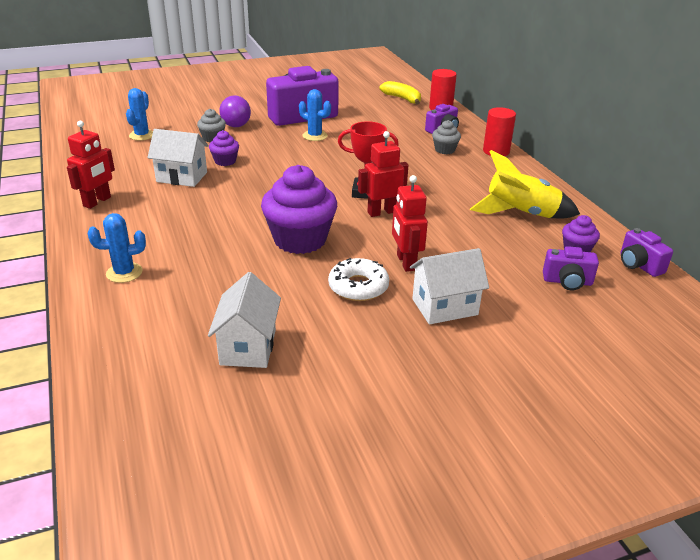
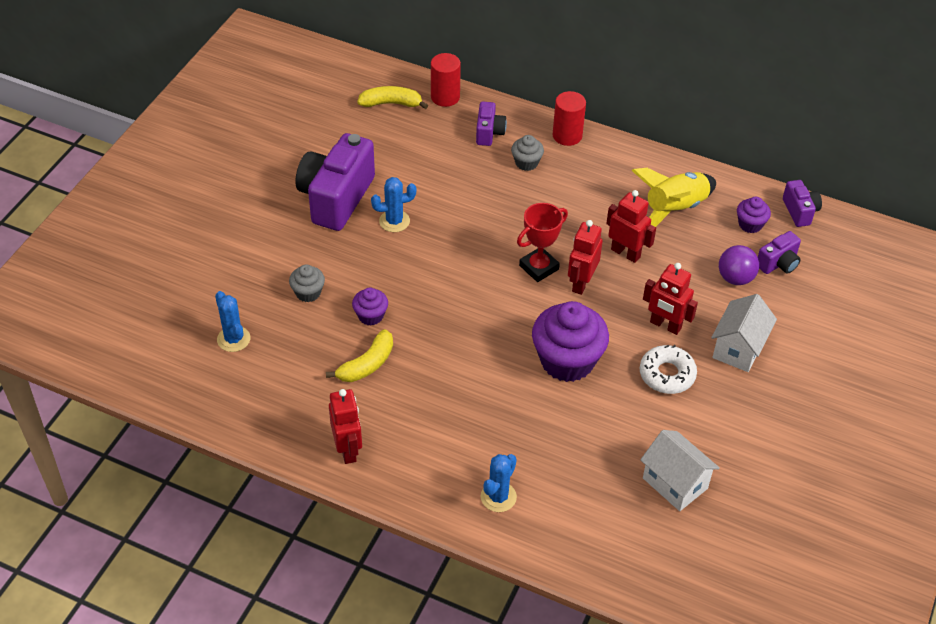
camera: 45 degrees left, 15 degrees up
white house [147,129,209,187] -> yellow banana [326,329,393,382]
purple ball [219,95,251,127] -> purple ball moved to [719,245,759,285]
purple camera [620,228,673,277] -> purple camera turned 120 degrees counterclockwise [783,180,822,227]
none -> red robot [606,190,656,263]

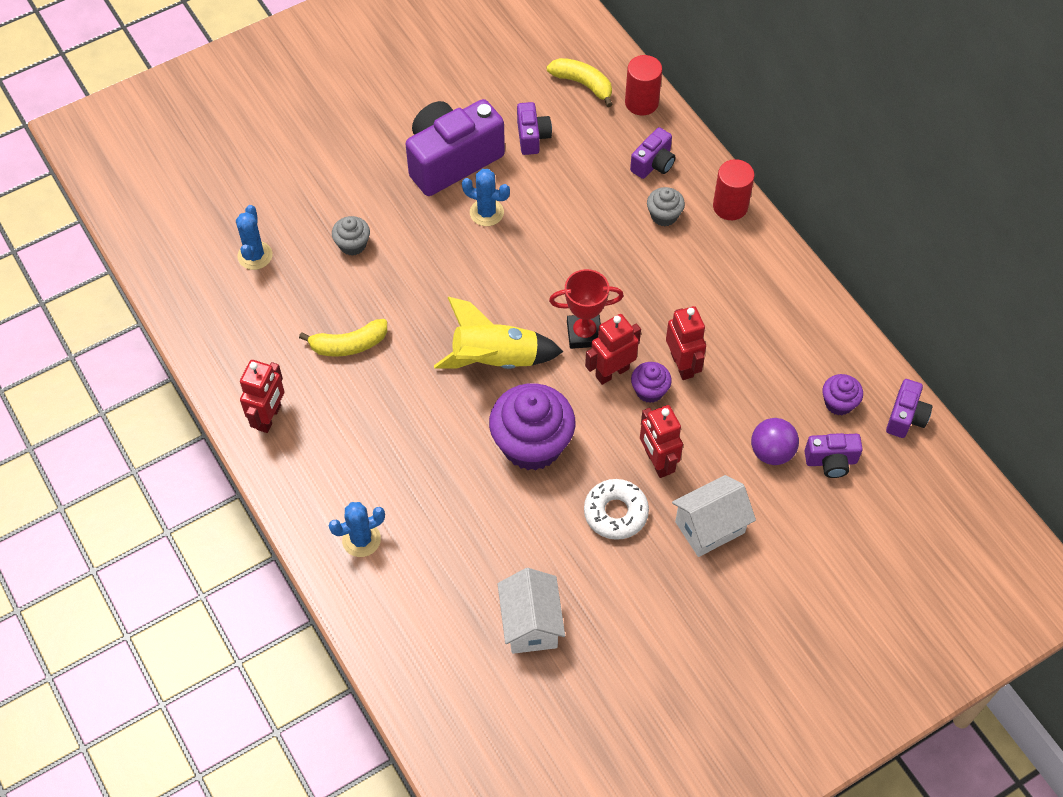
camera: 35 degrees right, 10 degrees up
purple cupcake [352,288,388,325] -> purple cupcake moved to [631,362,672,403]
yellow rocket [632,168,716,227] -> yellow rocket moved to [434,297,563,369]
none -> purple camera [517,102,552,155]

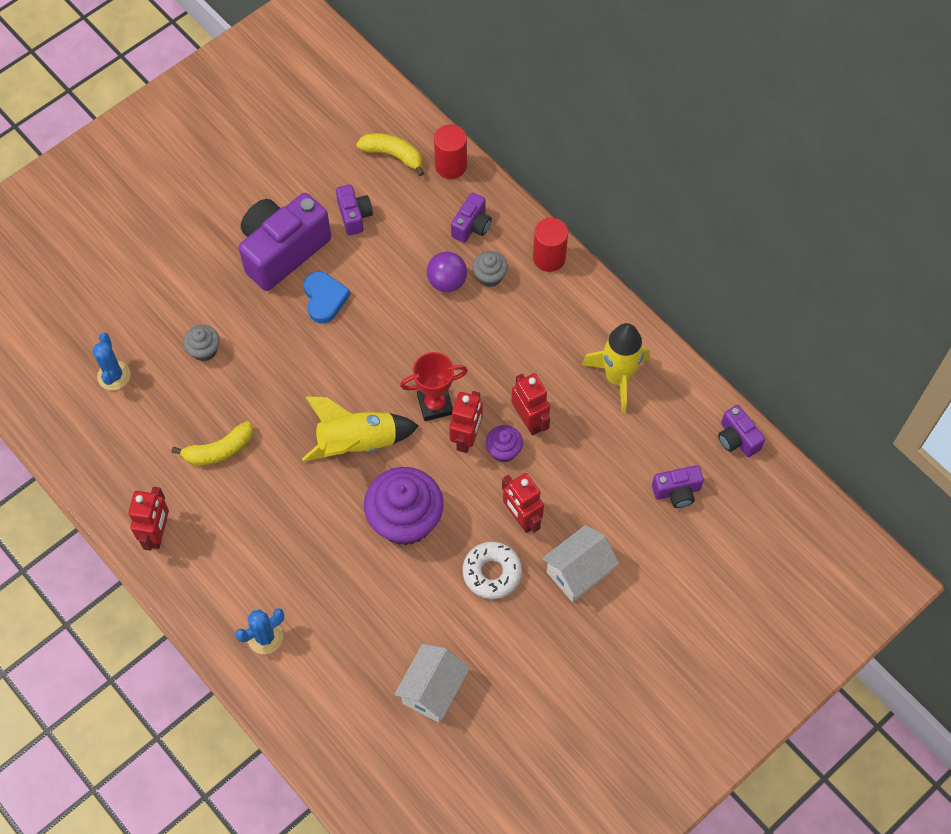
camera: 10 degrees left, 5 degrees up
blue cactus [462,169,510,226] -> blue heart [304,271,351,323]
white house [498,568,565,654] -> white house turned 45 degrees clockwise [394,644,470,723]
red robot [585,314,641,385] -> red robot turned 150 degrees clockwise [449,391,483,453]
purple ball [751,418,799,465] -> purple ball moved to [427,252,467,292]
purple cupcake [823,374,863,415] -> none
purple camera [886,379,932,438] -> purple camera turned 135 degrees clockwise [718,405,765,457]
none -> yellow rocket [582,323,650,414]

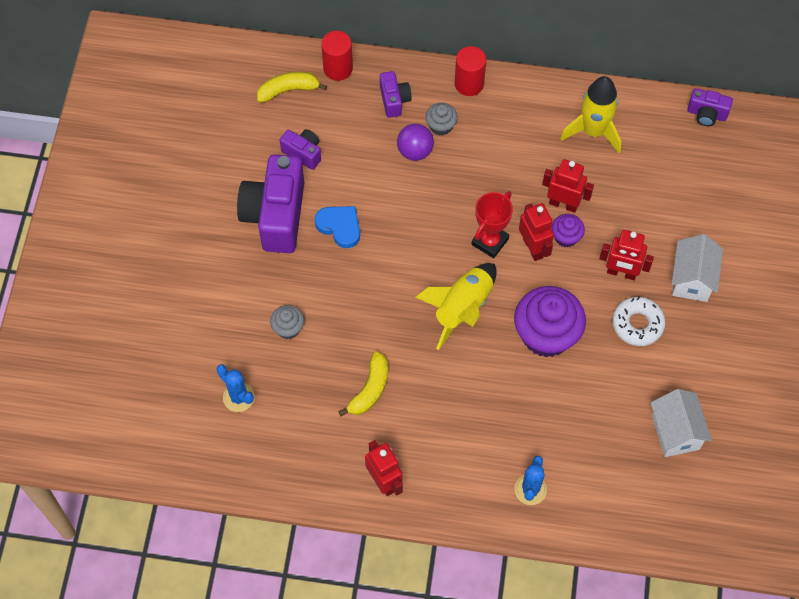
camera: 40 degrees left, 0 degrees up
purple camera [652,465,704,508] -> none

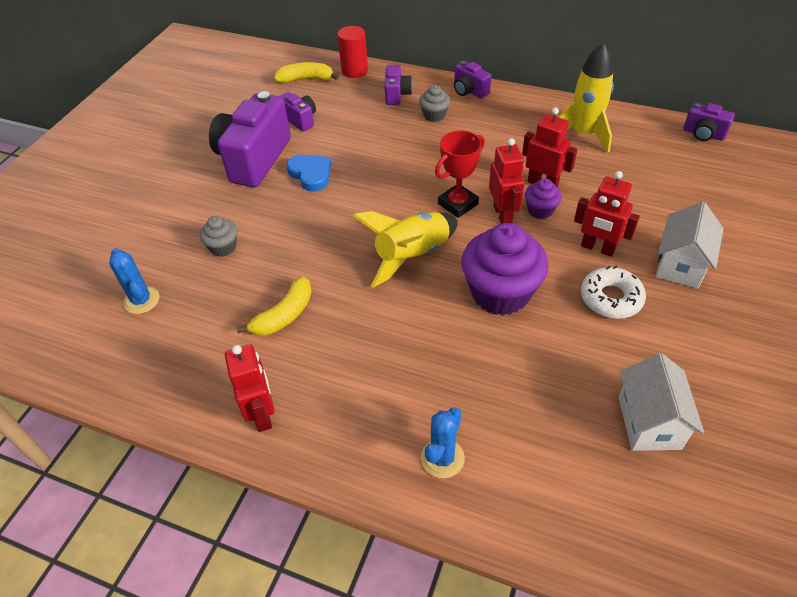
camera: 15 degrees right, 15 degrees down
purple ball [397,124,434,161] -> none
red cylinder [455,46,486,96] -> purple camera [454,61,491,99]

